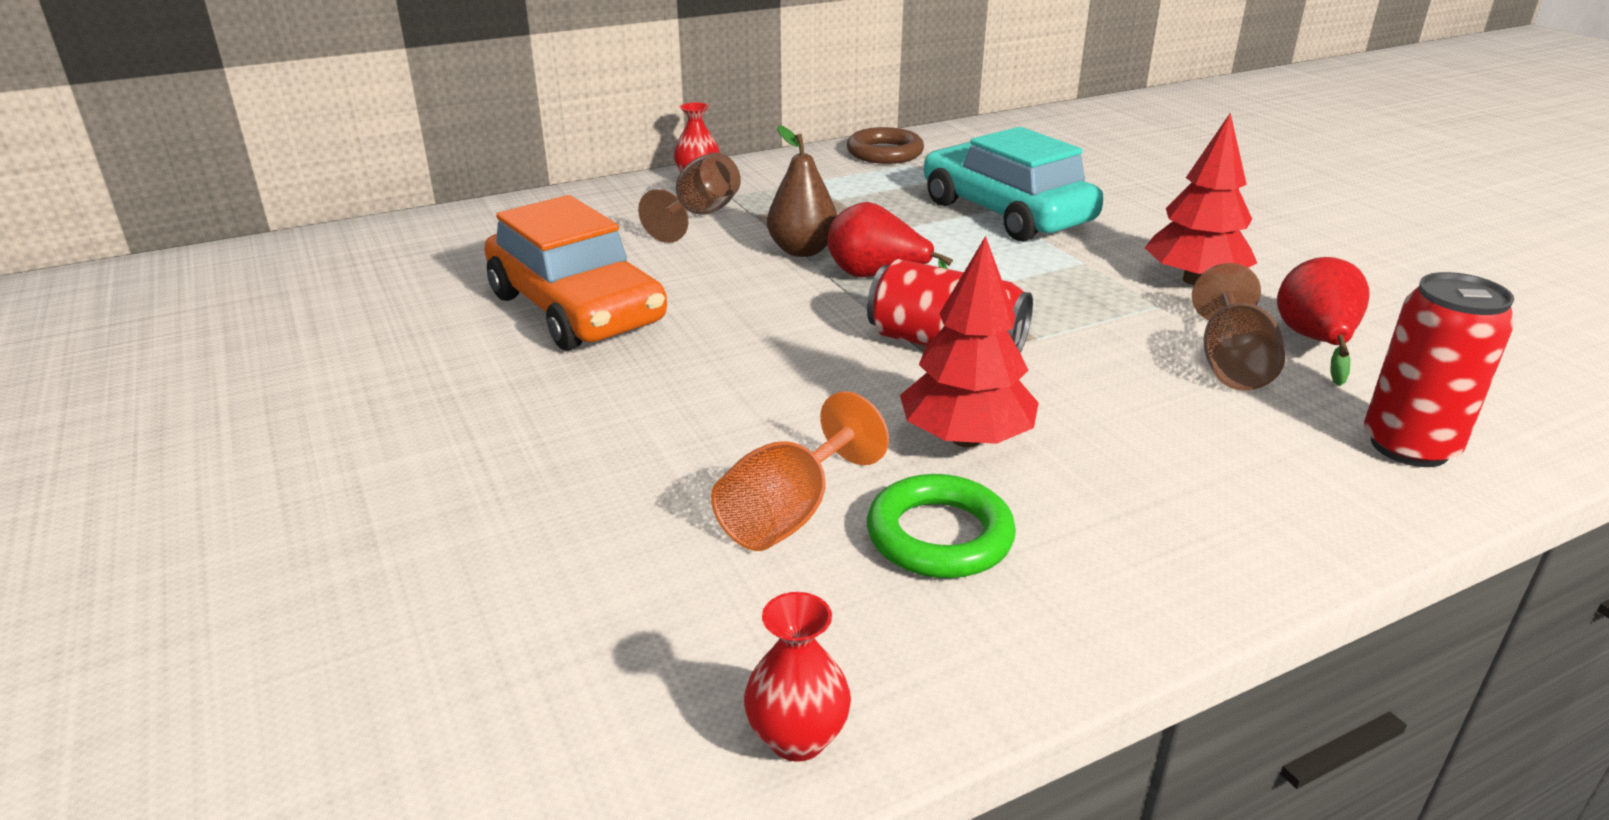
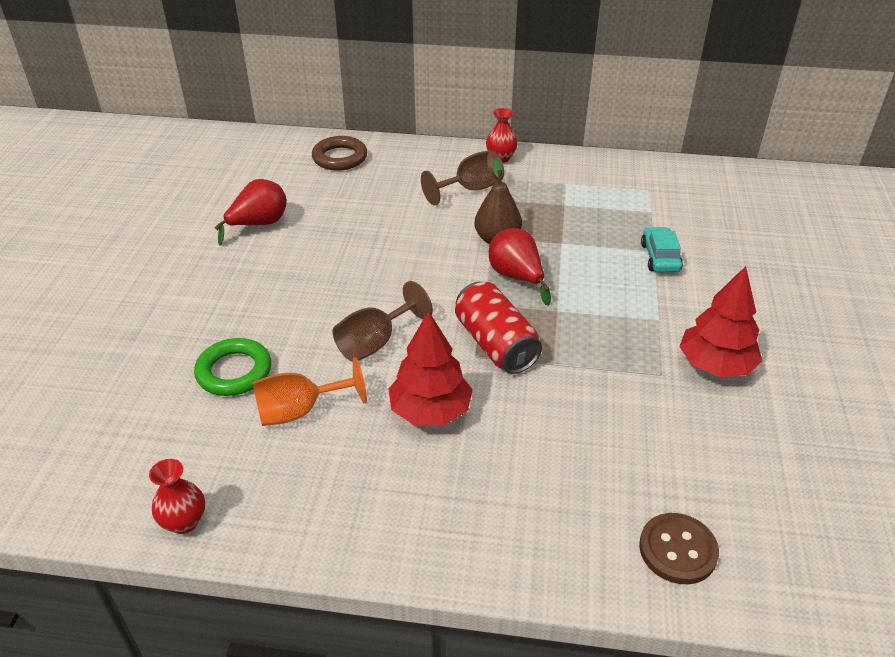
camera: 35 degrees right, 10 degrees up
orange car [484,195,667,351] -> none
brown ring [847,127,924,164] -> brown ring moved to [312,136,367,171]
green ring [867,474,1016,578] -> green ring moved to [194,338,271,396]
turquoise car [924,127,1104,242] -> turquoise car [641,227,683,272], size x0.47
brown goblet [1192,263,1285,390] -> brown goblet moved to [333,281,433,362]
red pear [1277,257,1370,386] -> red pear moved to [214,179,287,245]
red can [1364,272,1515,467] -> brown button [639,513,719,584]

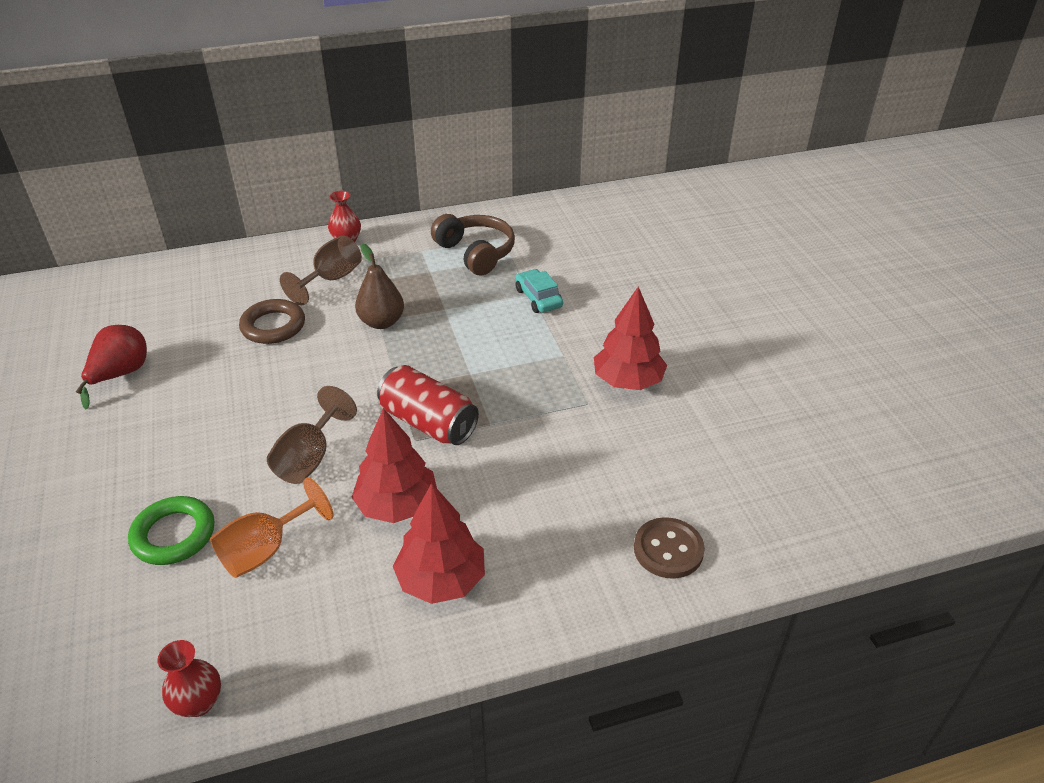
camera: 25 degrees left, 0 degrees up
brown ring [312,136,367,171] -> brown ring moved to [239,299,305,344]
red pear [489,228,551,306] -> none
none -> red tree [393,483,485,604]
none -> brown headphones [431,214,515,275]

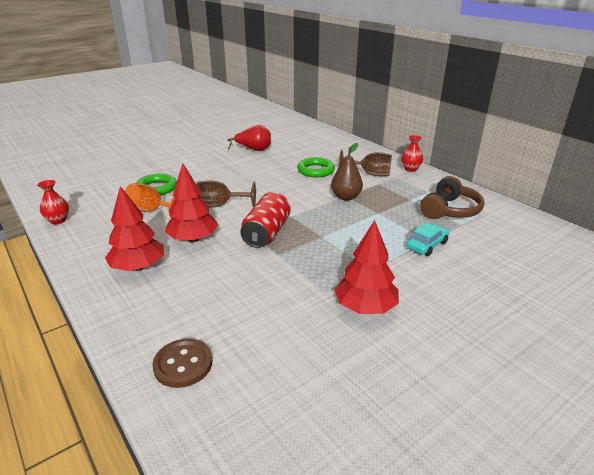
camera: 70 degrees right, 10 degrees down
brown ring [239,299,305,344] -> green ring [297,157,335,177]

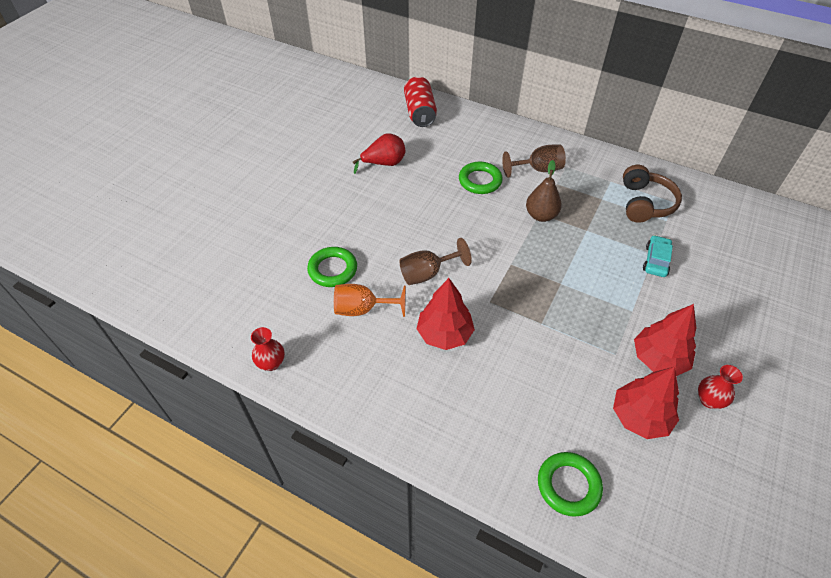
camera: 25 degrees left, 20 degrees up
red tree [105,186,164,271] -> red tree moved to [613,367,679,439]
brown button [152,339,212,388] -> green ring [538,452,603,517]
red can [240,192,291,248] -> red can moved to [404,77,437,127]
red vase [401,135,423,172] -> red vase moved to [698,365,743,409]

